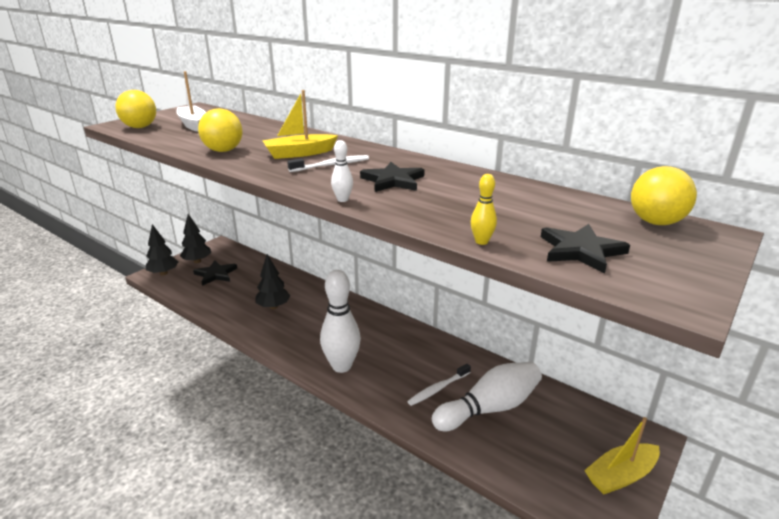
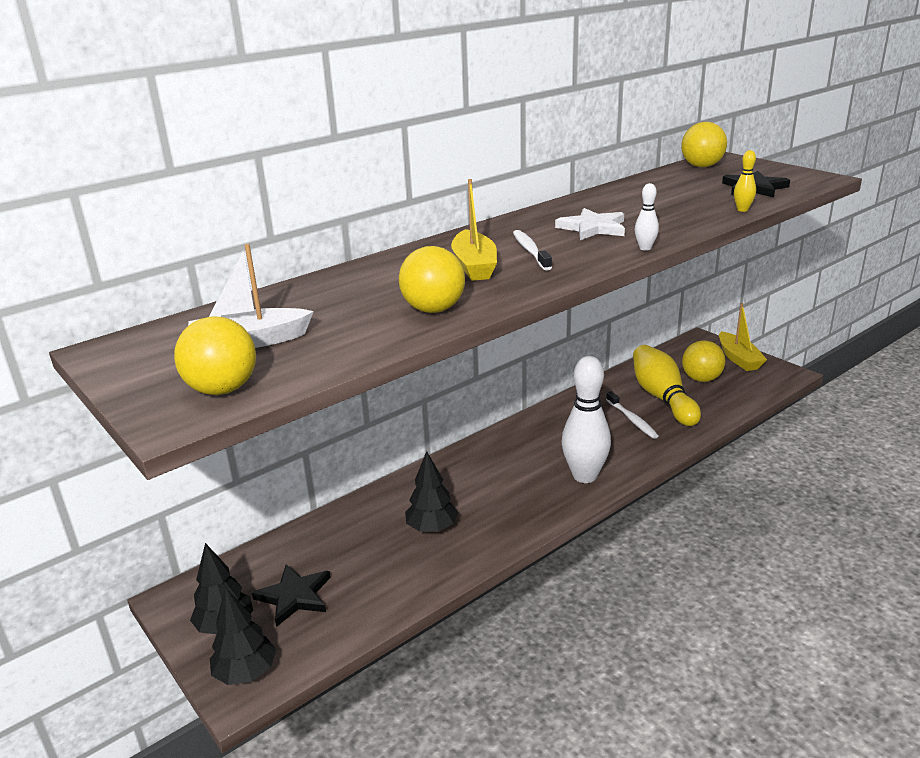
camera: 75 degrees left, 0 degrees up
black star [360,162,425,192] -> white star [555,208,625,240]
white bowling pin [432,362,542,431] -> yellow bowling pin [633,345,701,426]
none -> yellow ball [682,340,725,382]

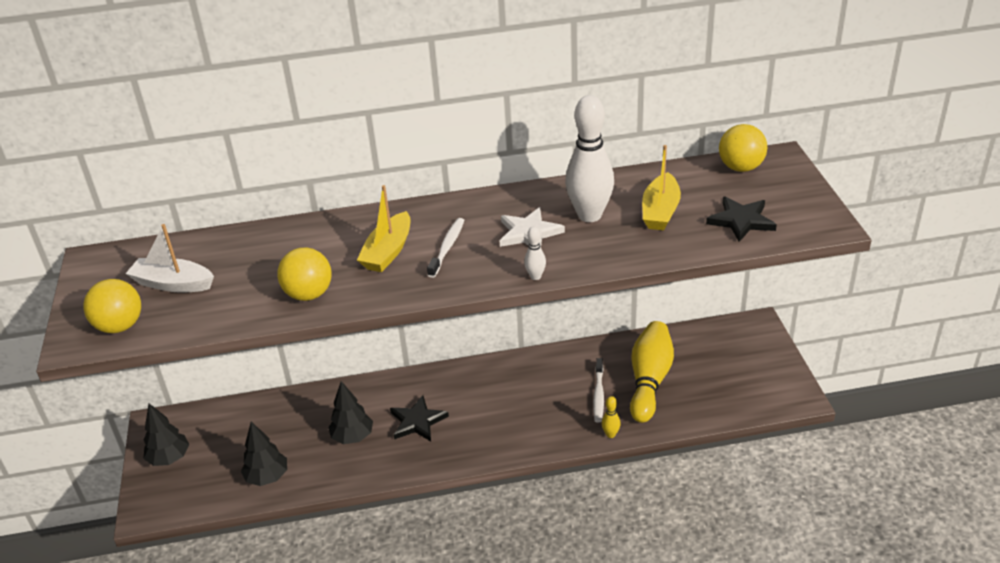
camera: 30 degrees right, 10 degrees up
black tree [210,588,276,685] -> black tree moved to [241,422,287,486]
black star [252,564,331,627] -> black star moved to [390,395,449,442]
white bowling pin [562,356,611,483] -> white bowling pin moved to [565,95,614,222]
yellow ball [682,340,725,382] -> none
yellow boat [719,303,767,371] -> yellow boat moved to [642,145,681,230]
yellow bowling pin [734,150,756,212] -> yellow bowling pin moved to [602,396,621,438]

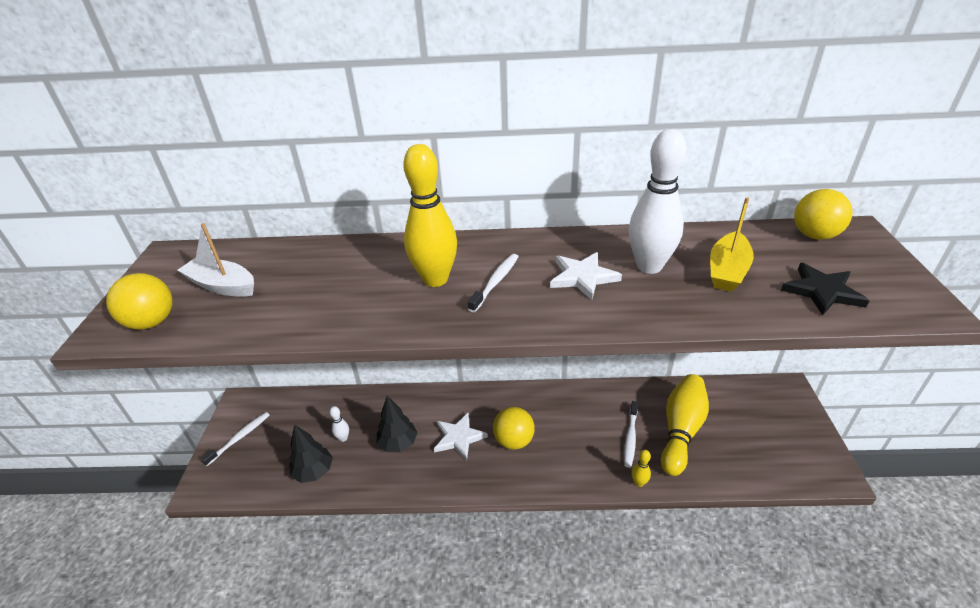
camera: 10 degrees right, 0 degrees up
black tree [143,403,189,466] -> white toothbrush [201,412,270,466]
yellow ball [277,248,332,301] -> yellow ball moved to [493,407,535,450]
yellow boat [357,185,410,272] -> yellow bowling pin [403,144,457,287]
black star [390,395,449,442] -> white star [434,412,488,461]
white bowling pin [524,227,546,280] -> white bowling pin moved to [329,406,349,442]

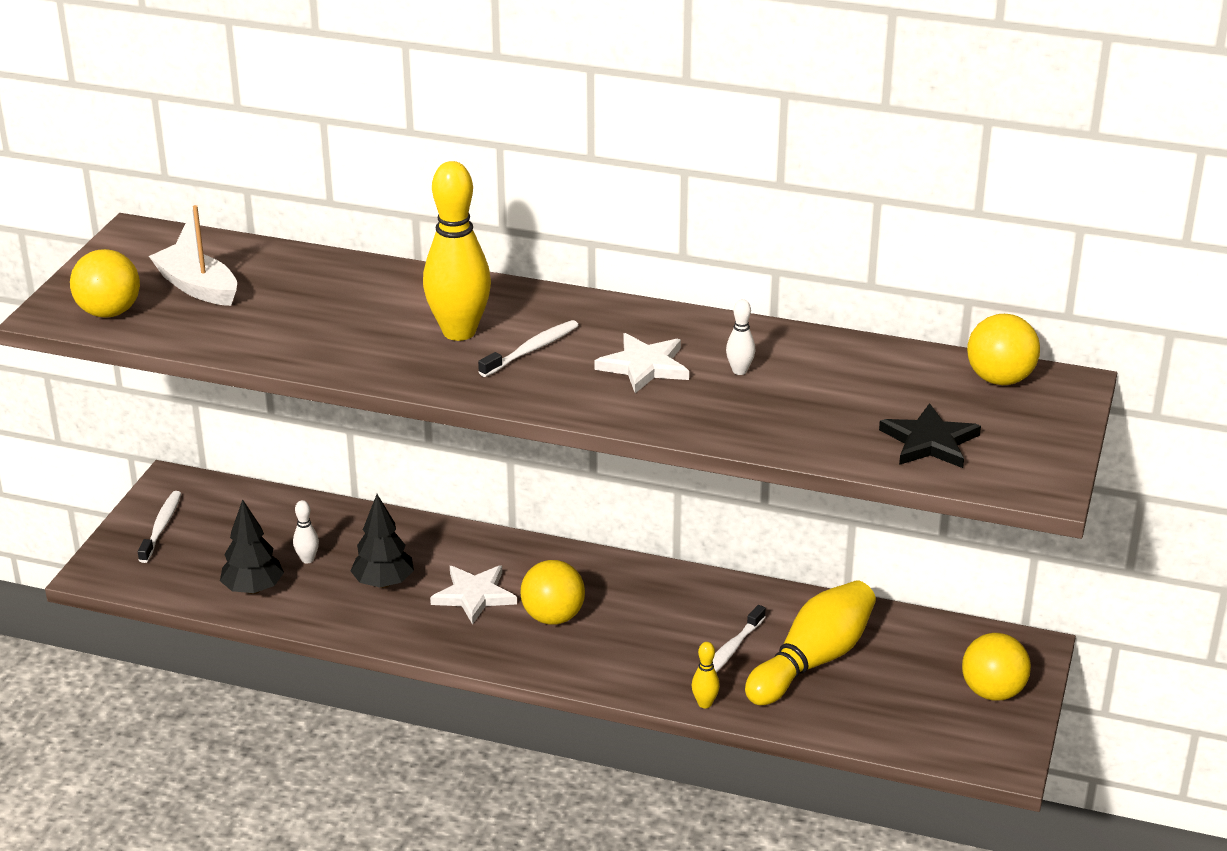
camera: 15 degrees right, 5 degrees down
white toothbrush [201,412,270,466] -> white toothbrush turned 45 degrees counterclockwise [138,491,182,563]
white bowling pin [628,129,687,274] -> white bowling pin [726,299,755,375], size x0.42
yellow boat [710,197,754,292] -> none
none -> yellow ball [962,633,1031,701]

